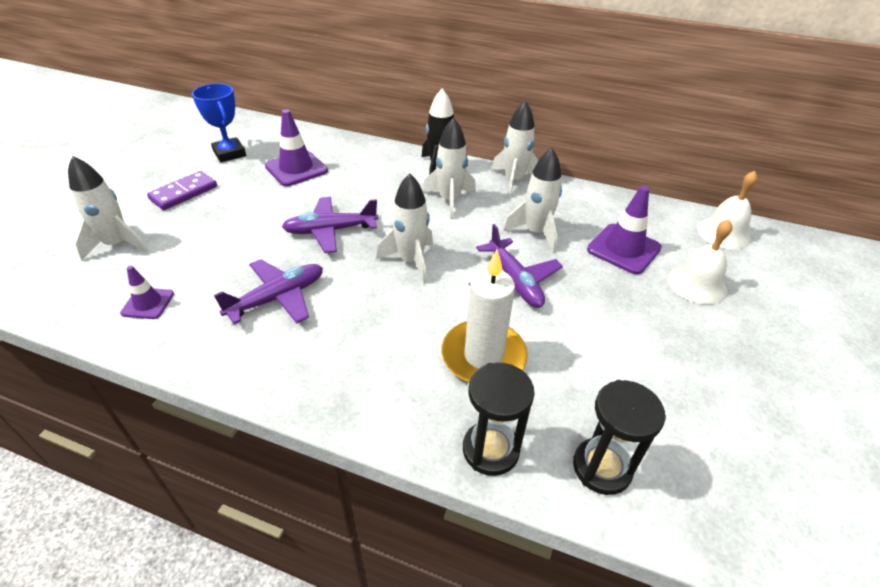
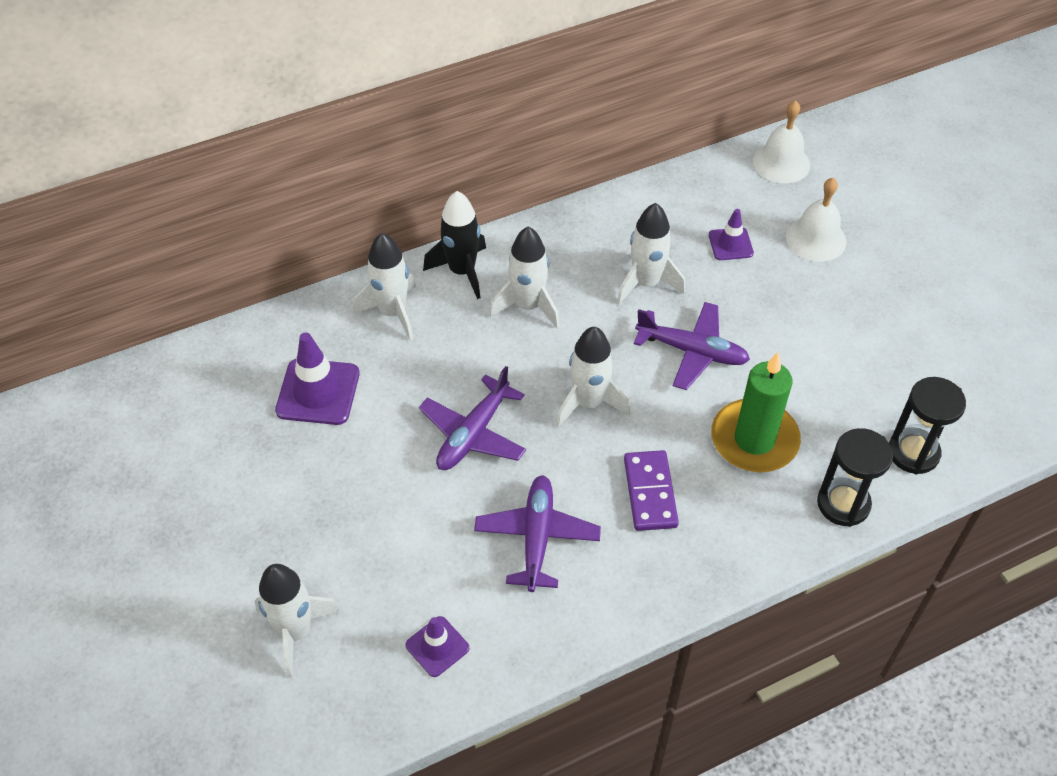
camera: 45 degrees left, 10 degrees up
purple domino [147,171,217,210] -> purple domino moved to [624,450,679,531]
blue trophy [192,83,246,162] -> none
white candle [441,250,528,383] -> green candle [711,352,801,472]
white rocket [492,101,539,197] -> white rocket moved to [353,233,416,341]
purple traffic cone [587,186,662,274] -> purple traffic cone [709,209,754,260], size x0.59

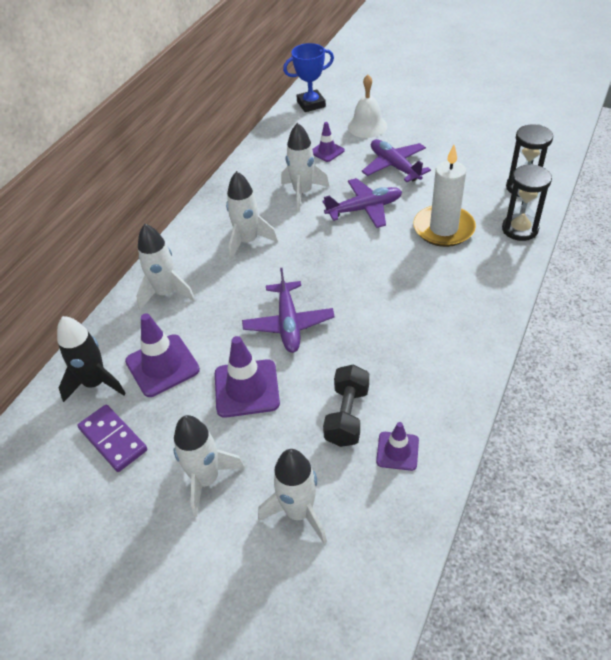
camera: 35 degrees left, 5 degrees down
black rocket [423,191,486,299] -> black rocket moved to [57,316,126,402]
purple plane [474,475,601,592] -> purple plane moved to [362,139,431,182]
white rocket [556,327,630,427] -> white rocket moved to [174,415,245,517]
purple domino [624,450,679,531] -> purple domino moved to [77,405,147,472]
green candle [711,352,801,472] -> white candle [414,145,476,247]
white bell [753,100,810,183] -> blue trophy [283,43,334,112]
none -> purple traffic cone [215,336,280,418]
none -> black dumbbell [323,364,369,447]

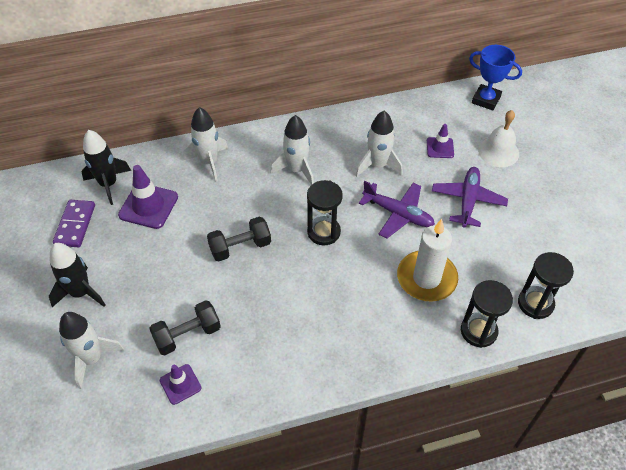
camera: 45 degrees right, 5 degrees up
white rocket [174,415,245,517] -> black rocket [49,243,105,307]
purple traffic cone [215,336,280,418] -> none
purple plane [242,268,335,353] -> black dumbbell [207,216,271,262]
none -> black hourglass [307,180,343,245]

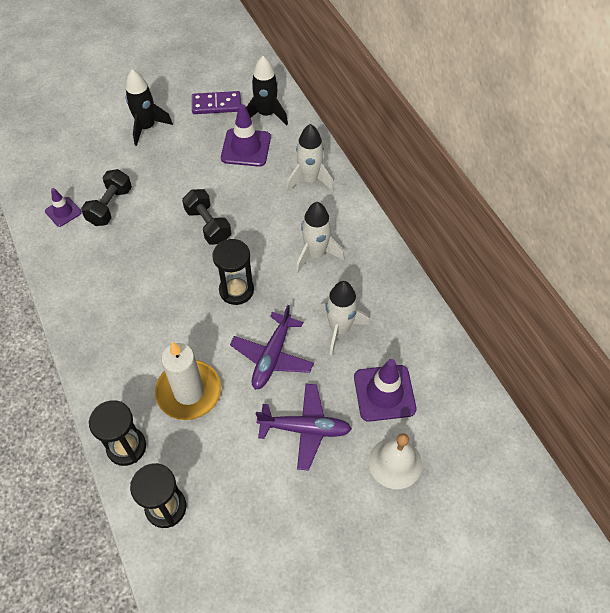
camera: 80 degrees right, 5 degrees up
white rocket [59,312,125,389] -> none
black dumbbell [149,300,221,355] -> black dumbbell turned 60 degrees clockwise [81,169,132,226]
purple traffic cone [427,124,454,158] -> purple traffic cone [354,359,416,422], size x1.70
blue trophy [469,45,522,111] -> none

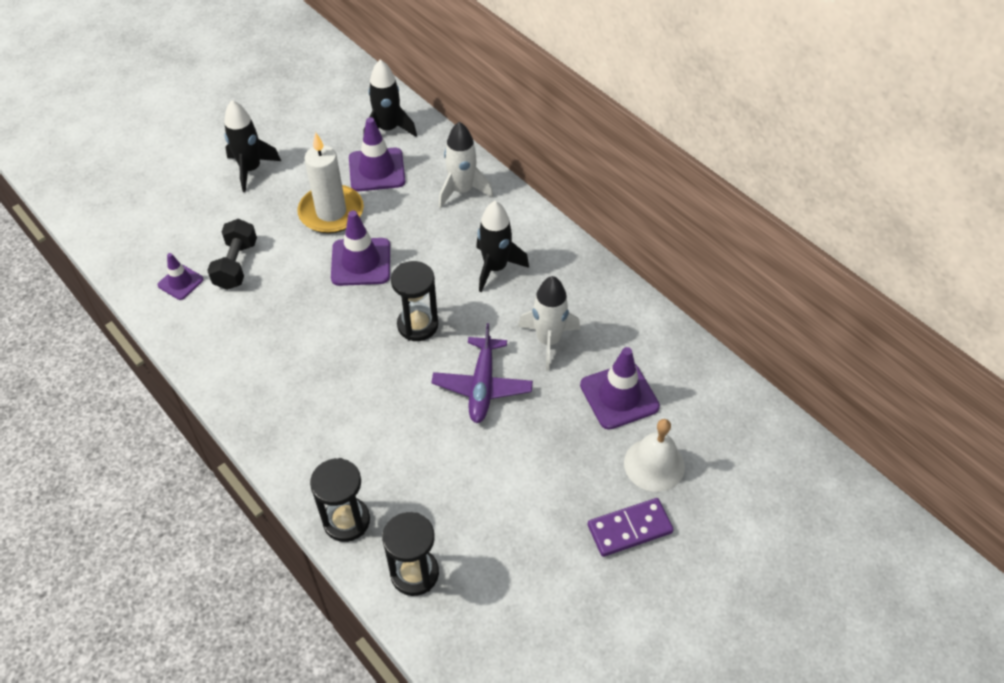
camera: 15 degrees left, 5 degrees down
white candle [155,342,221,420] -> white candle moved to [297,132,364,234]
black dumbbell [182,189,231,245] -> purple traffic cone [331,211,390,286]
purple domino [192,91,241,114] -> purple domino moved to [588,498,674,557]
purple plane [256,384,352,471] -> none
white rocket [296,202,345,273] -> black rocket [476,201,529,292]

